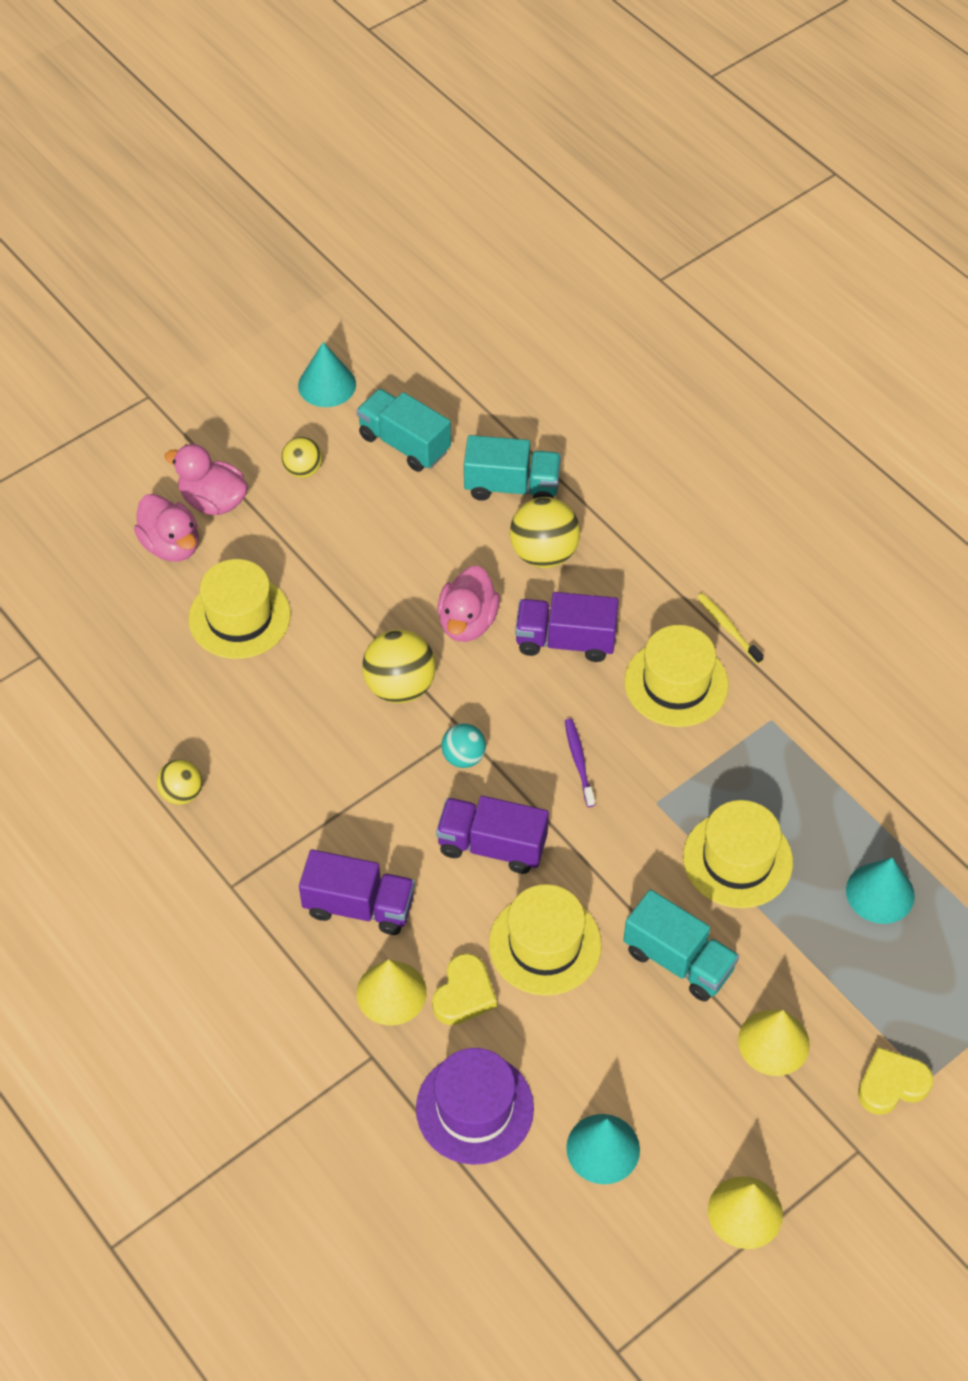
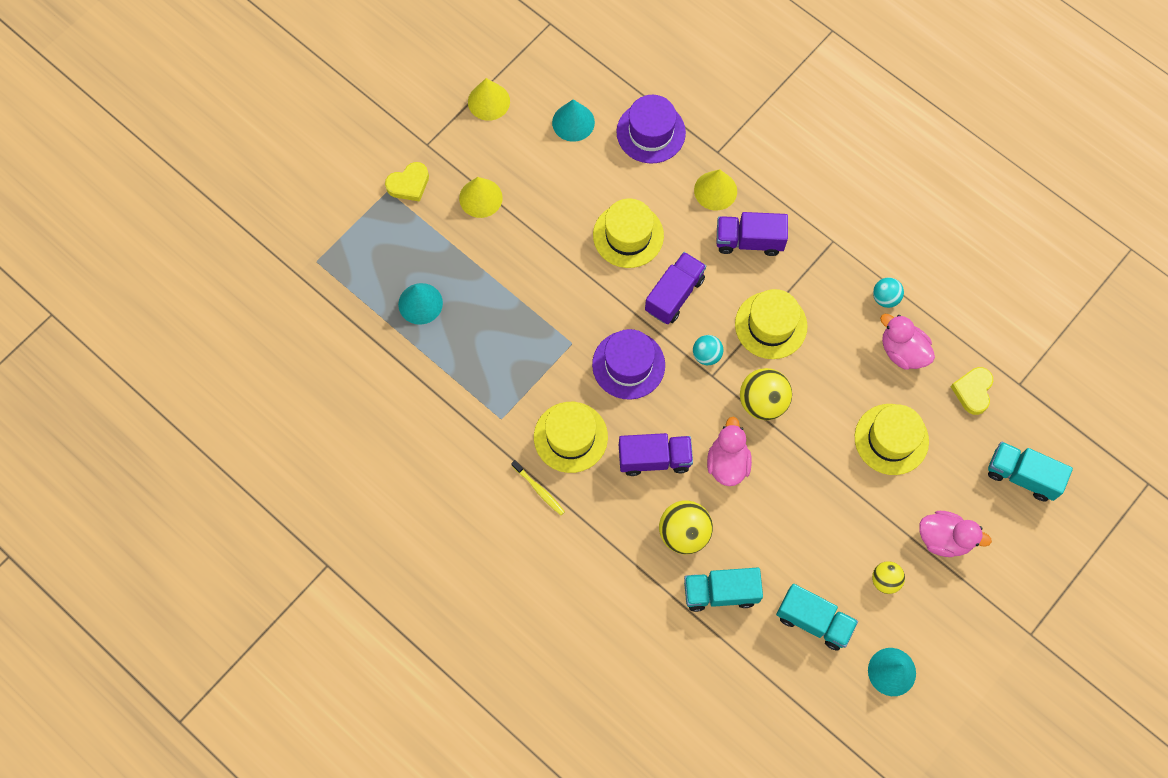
camera: 170 degrees right, 15 degrees up
pink duck [134,494,199,562] -> pink duck moved to [880,314,935,370]
yellow ball [157,760,202,805] -> turquoise ball [873,277,904,308]
yellow heart [432,953,497,1025] -> yellow heart moved to [951,367,993,415]
purple truck [436,796,549,874] -> purple truck turned 60 degrees counterclockwise [645,252,706,324]
purple toothbrush [565,719,595,807] -> purple hat [592,329,665,400]
turquoise truck [623,890,739,1002] -> turquoise truck moved to [988,442,1073,501]
yellow hat [683,800,793,908] -> yellow hat moved to [735,289,807,359]

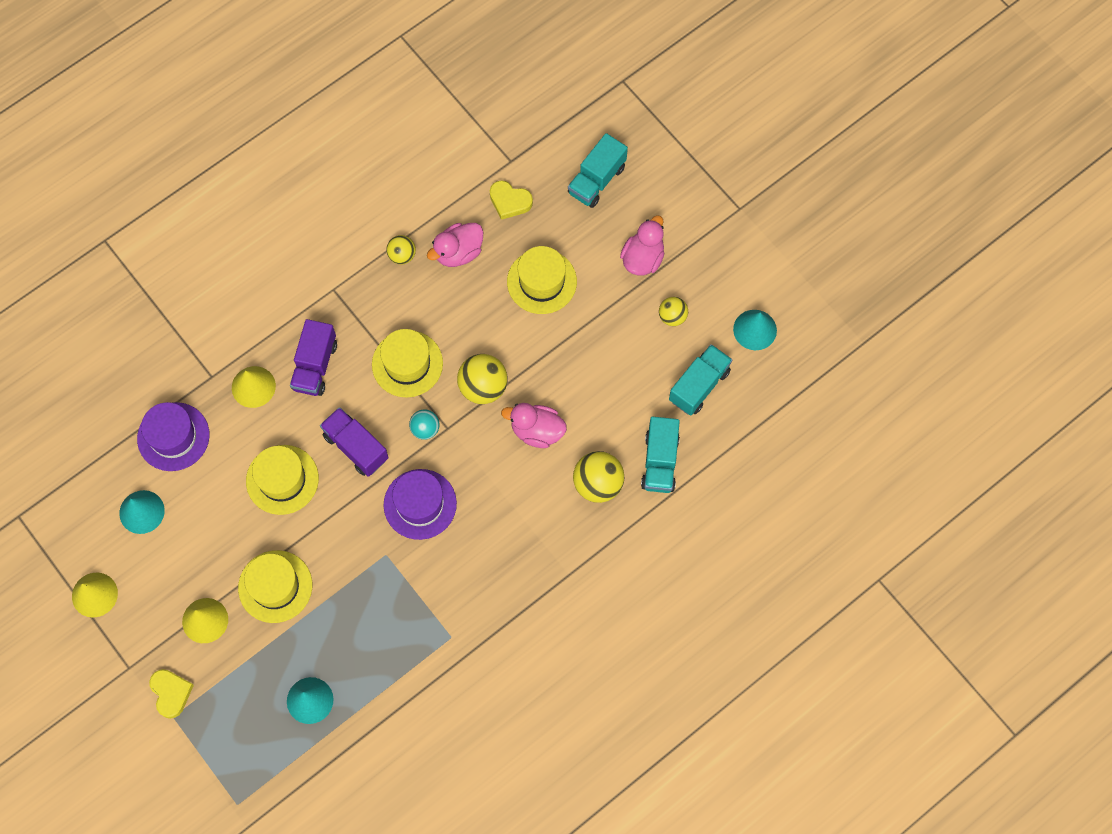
camera: 80 degrees left, 0 degrees up
yellow toothbrush [511,460,565,515] -> none
yellow hat [534,402,608,473] -> yellow hat moved to [238,550,312,623]
purple truck [619,433,693,476] -> none
turquoise ball [873,277,904,308] -> yellow ball [386,235,416,264]

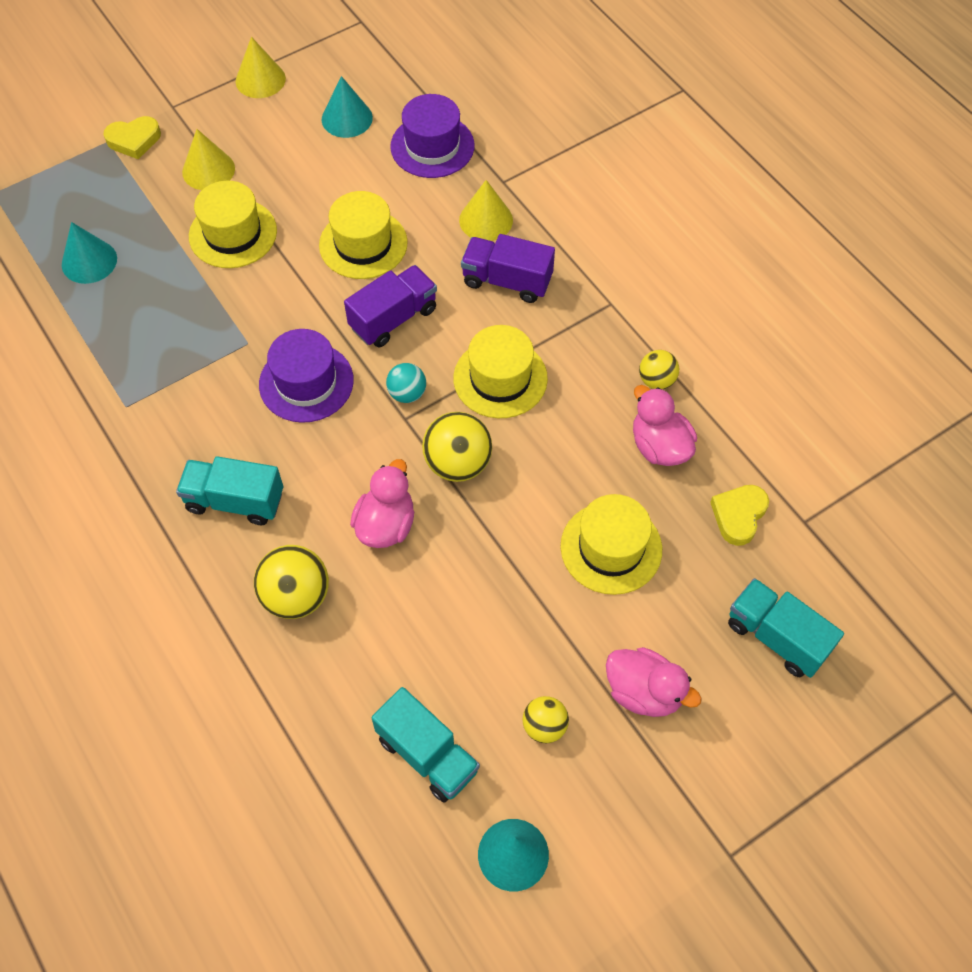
camera: 95 degrees right, 10 degrees down
turquoise truck [641,417,680,493] -> turquoise truck moved to [176,456,283,525]

